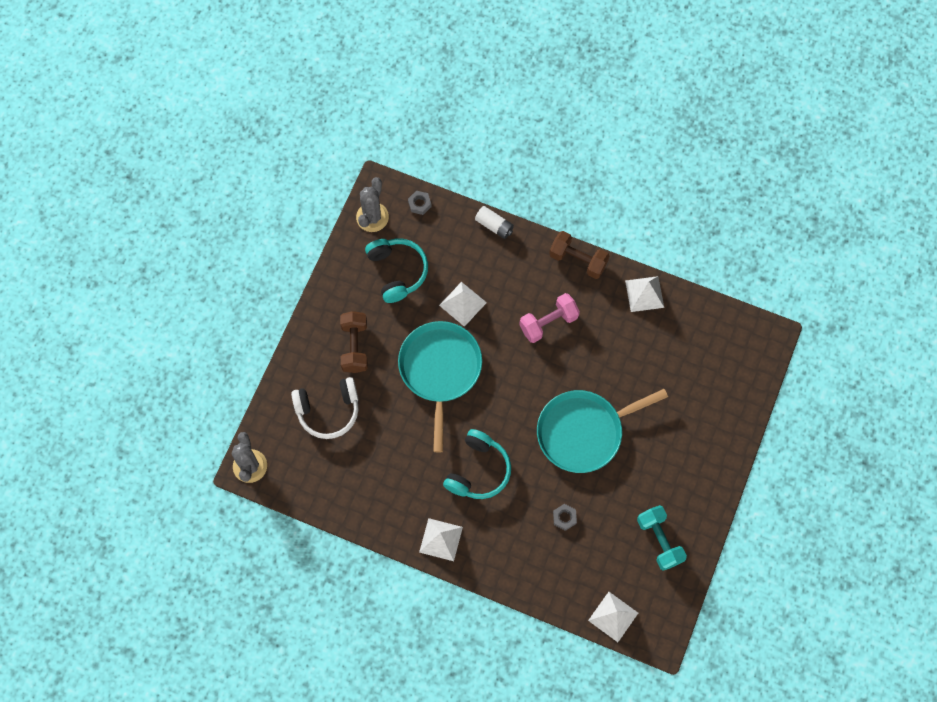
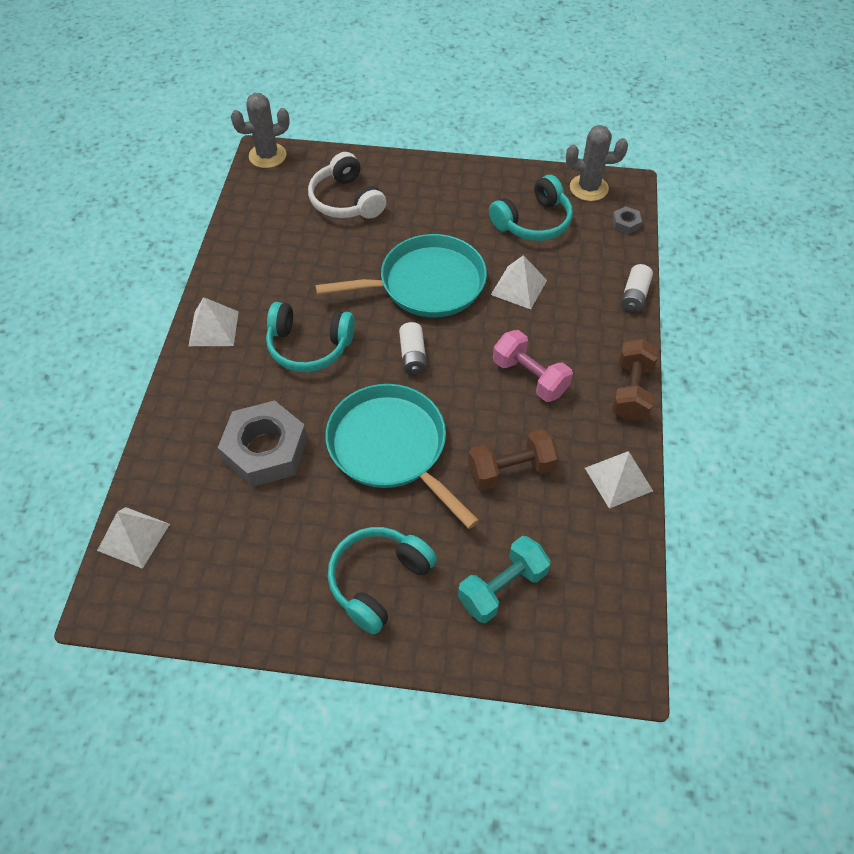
camera: 75 degrees right, 15 degrees down
brown dumbbell [340,311,368,373] -> brown dumbbell moved to [468,429,559,490]
grey nut [553,504,577,531] -> grey nut [218,400,307,487], size x2.41
turquoise dumbbell [637,505,687,571] -> turquoise dumbbell moved to [458,536,551,623]
none -> turquoise headphones [328,527,437,634]
none -> white battery [399,322,427,375]

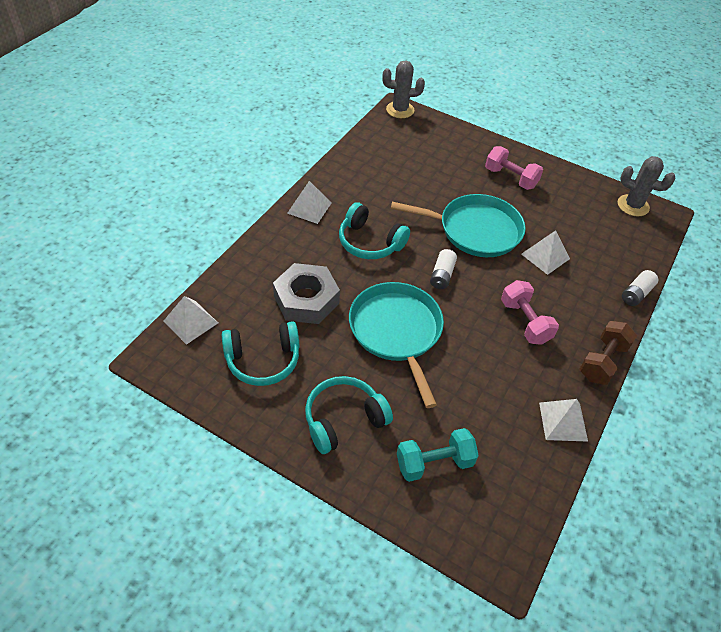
camera: 20 degrees right, 5 degrees down
white headphones [308,152,386,219] -> none
brown dumbbell [468,429,559,490] -> none
turquoise headphones [489,175,573,241] -> turquoise headphones moved to [222,321,299,386]
grey nut [612,206,642,234] -> none
none -> pink dumbbell [485,146,543,190]

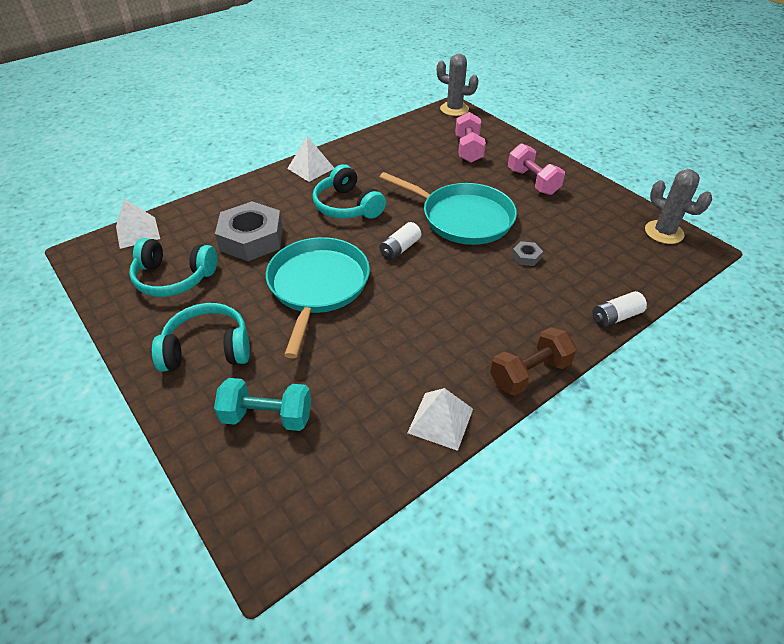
camera: 25 degrees right, 5 degrees down
pink dumbbell [501,280,559,345] -> pink dumbbell moved to [455,112,486,163]
white pyramid [521,230,570,275] -> grey nut [512,241,543,266]

